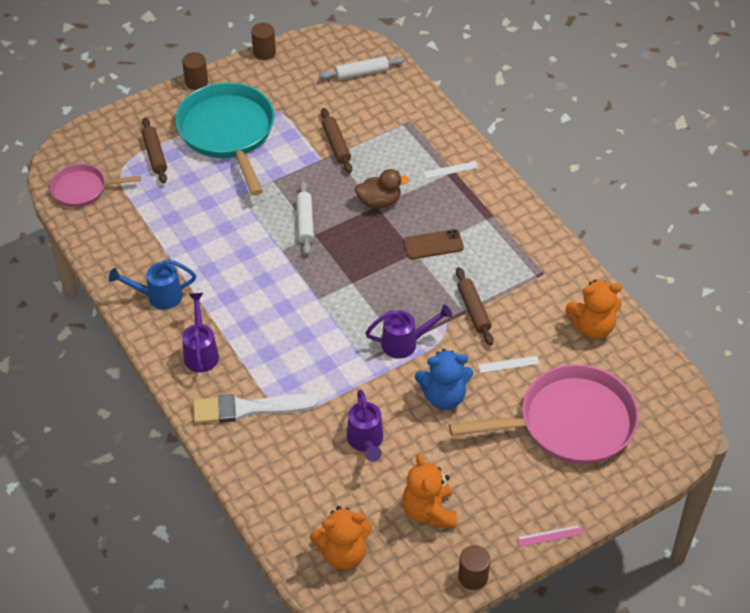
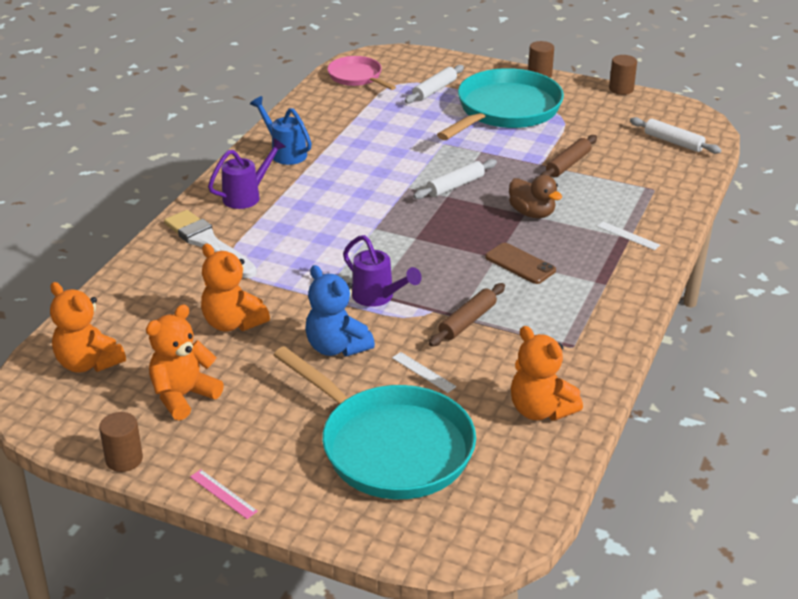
camera: 55 degrees right, 15 degrees down
brown rolling pin [142,117,167,184] -> white rolling pin [405,65,464,104]
purple watering can [347,389,383,462] -> orange teddy bear [201,244,270,331]
pink pan [449,364,639,464] -> turquoise pan [273,346,476,499]

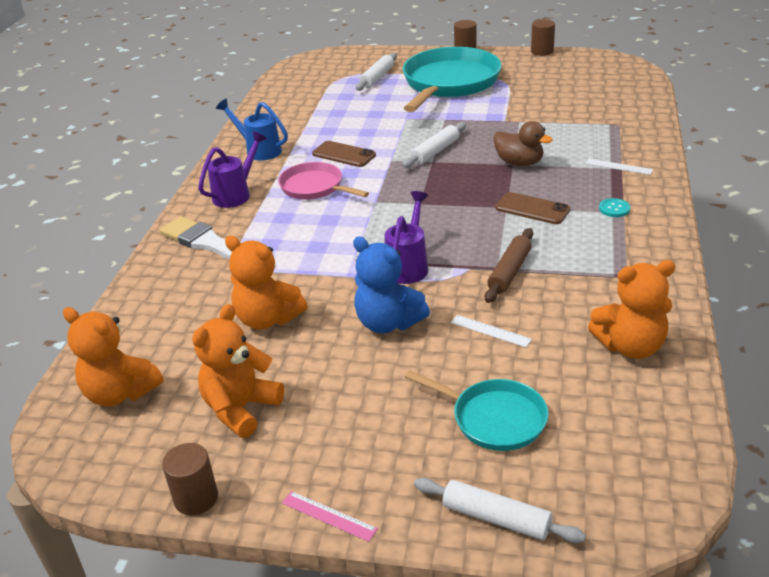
camera: 10 degrees left, 0 degrees up
turquoise pan [273,346,476,499] -> turquoise pan [405,370,548,451], size x0.54
pink pan [327,56,396,90] -> pink pan moved to [278,162,369,199]
purple watering can [343,235,422,307] -> purple watering can turned 105 degrees counterclockwise [385,191,428,284]
orange teddy bear [511,326,583,421] -> orange teddy bear turned 45 degrees counterclockwise [588,260,675,359]
brown rolling pin [541,135,597,177] -> none
white rolling pin [630,117,721,154] -> white rolling pin moved to [414,478,586,543]
none -> brown phone [312,141,376,167]
none -> turquoise button [599,198,630,217]

